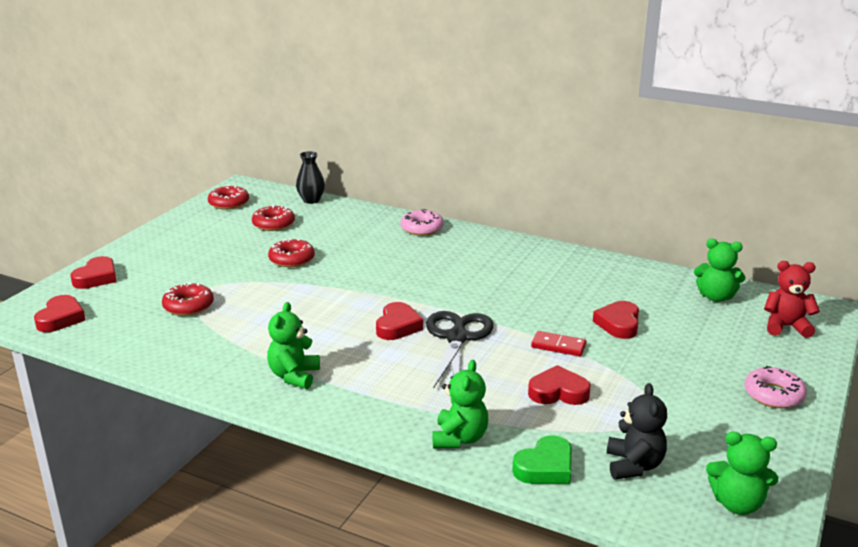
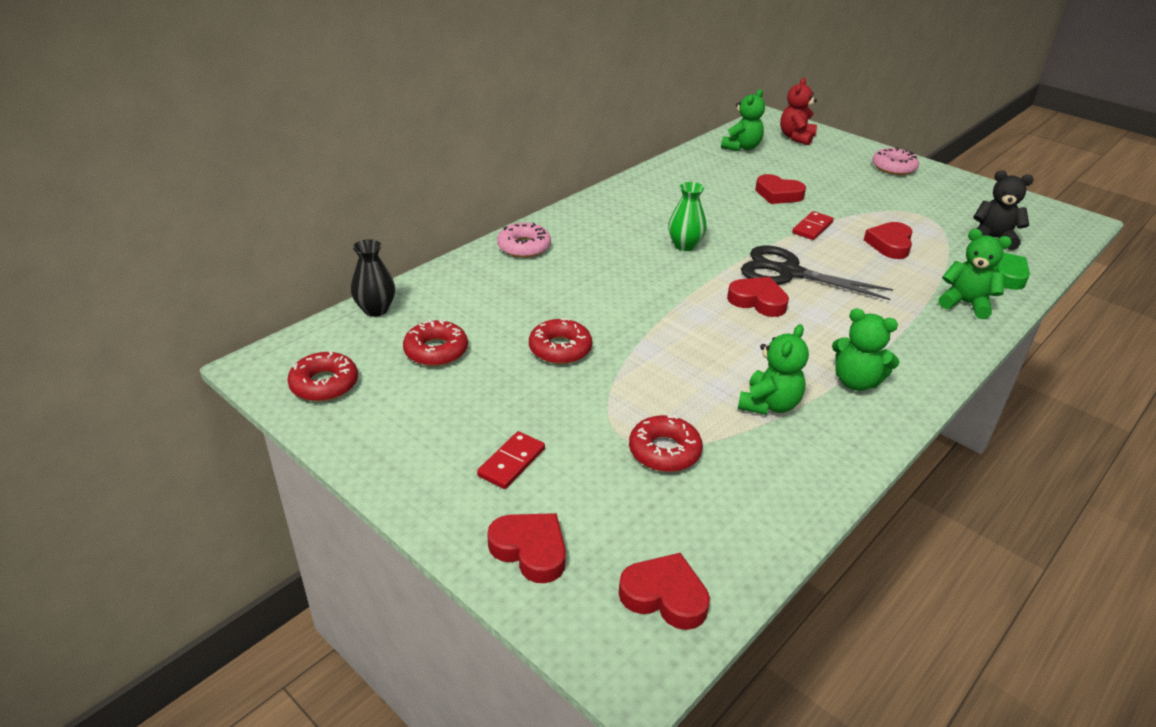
camera: 75 degrees left, 10 degrees up
green teddy bear [706,432,778,515] -> green teddy bear moved to [738,324,809,415]
none -> red domino [477,431,545,489]
none -> green vase [668,182,706,251]

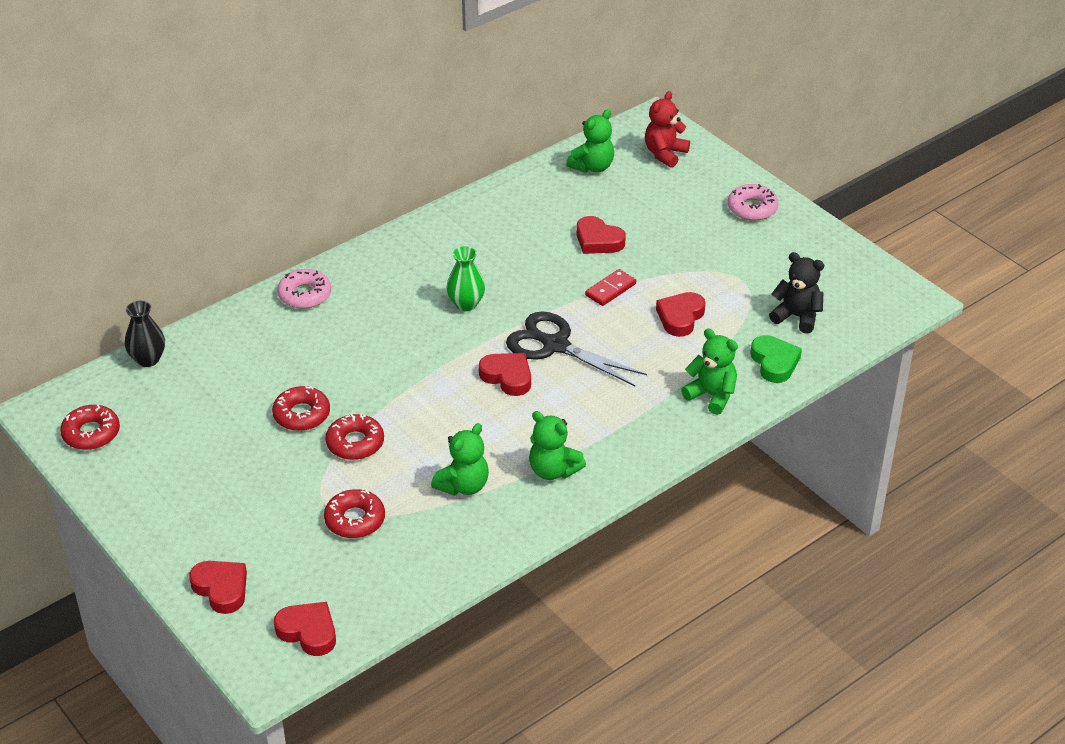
camera: 10 degrees right, 5 degrees up
red donut [403,319,468,366] -> red donut moved to [325,414,384,460]
red domino [477,431,545,489] -> none

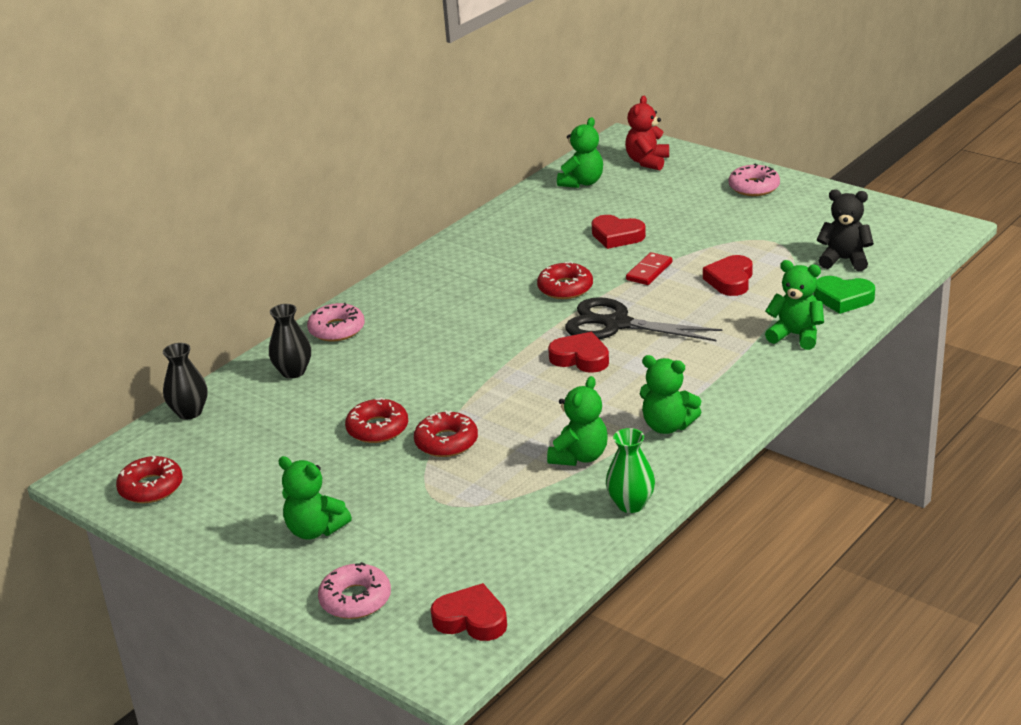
camera: 10 degrees left, 10 degrees down
red heart [189,561,247,614] -> pink donut [318,562,391,619]
red donut [324,489,385,538] -> red donut moved to [537,261,593,299]
green vase [446,246,485,311] -> green vase moved to [606,428,655,513]
green heart [751,335,802,383] -> green heart turned 135 degrees clockwise [814,276,875,314]
none -> black vase [269,304,311,379]
none -> green teddy bear [278,456,352,540]

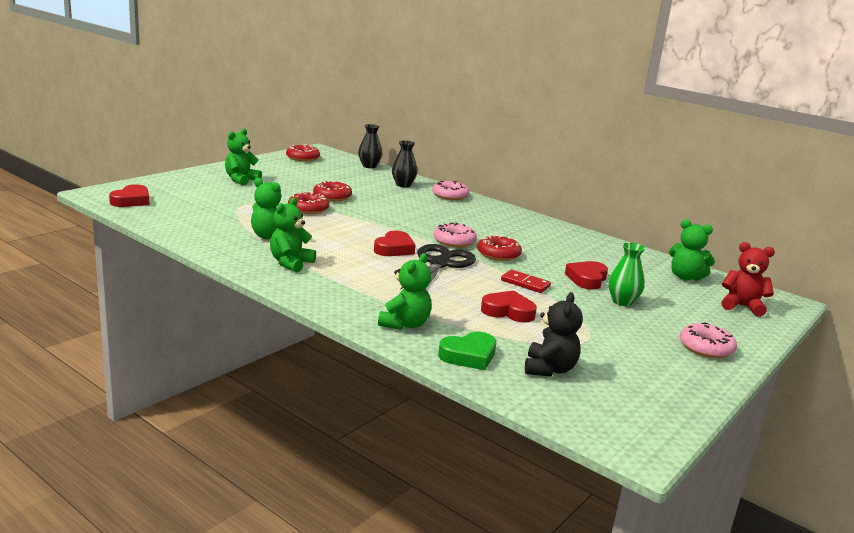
camera: 85 degrees right, 10 degrees down
pink donut [318,562,391,619] -> pink donut moved to [433,222,477,247]
green vase [606,428,655,513] -> green vase moved to [608,242,645,306]
green heart [814,276,875,314] -> green heart turned 135 degrees counterclockwise [438,332,496,370]

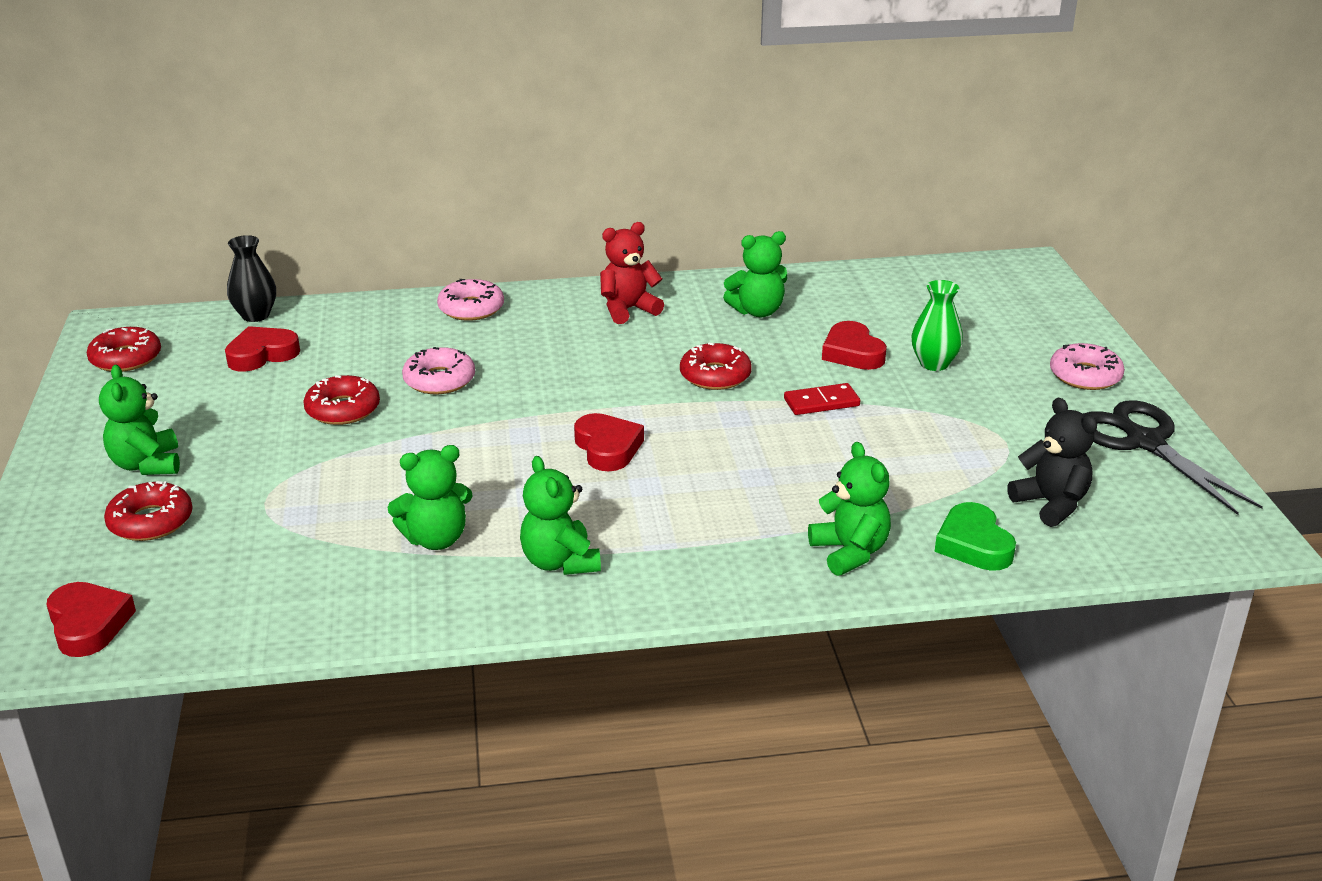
camera: 45 degrees left, 10 degrees up
red donut [288,192,329,214] -> red donut moved to [104,481,193,541]
black vase [392,141,418,187] -> none
black scissors [400,244,476,290] -> black scissors moved to [1083,400,1263,515]
pink donut [433,222,477,247] -> pink donut moved to [402,347,475,394]
green heart [438,332,496,370] -> green heart turned 150 degrees clockwise [935,502,1016,571]
red heart [481,290,537,323] -> red heart moved to [225,326,300,372]
green teddy bear [669,219,715,281] -> green teddy bear moved to [723,231,787,317]
red teddy bear [721,242,775,317] -> red teddy bear moved to [600,222,664,324]

